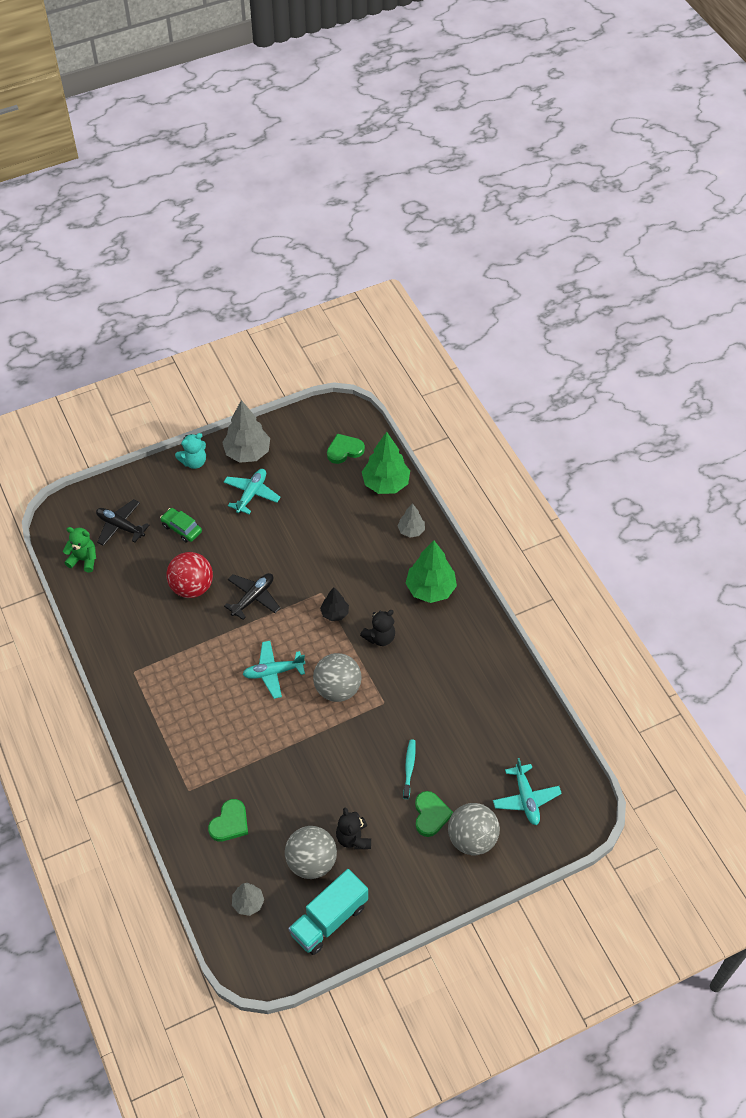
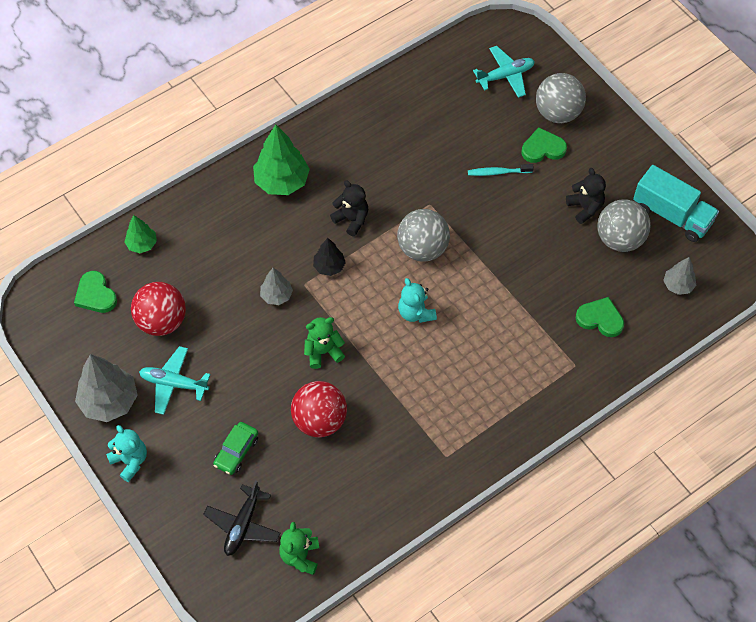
camera: 100 degrees left, 5 degrees up
black plane [224,573,280,620] -> green teddy bear [304,317,345,369]
turquoise plane [243,641,305,699] -> turquoise teddy bear [398,278,437,323]
black teddy bear [336,807,371,849] -> black teddy bear turned 90 degrees counterclockwise [566,168,606,224]
green tree [362,432,410,494] -> green tree [125,215,157,253], size x0.56
grey tree [398,503,425,538] -> grey tree moved to [260,268,293,305]
none -> red ball [131,282,186,336]

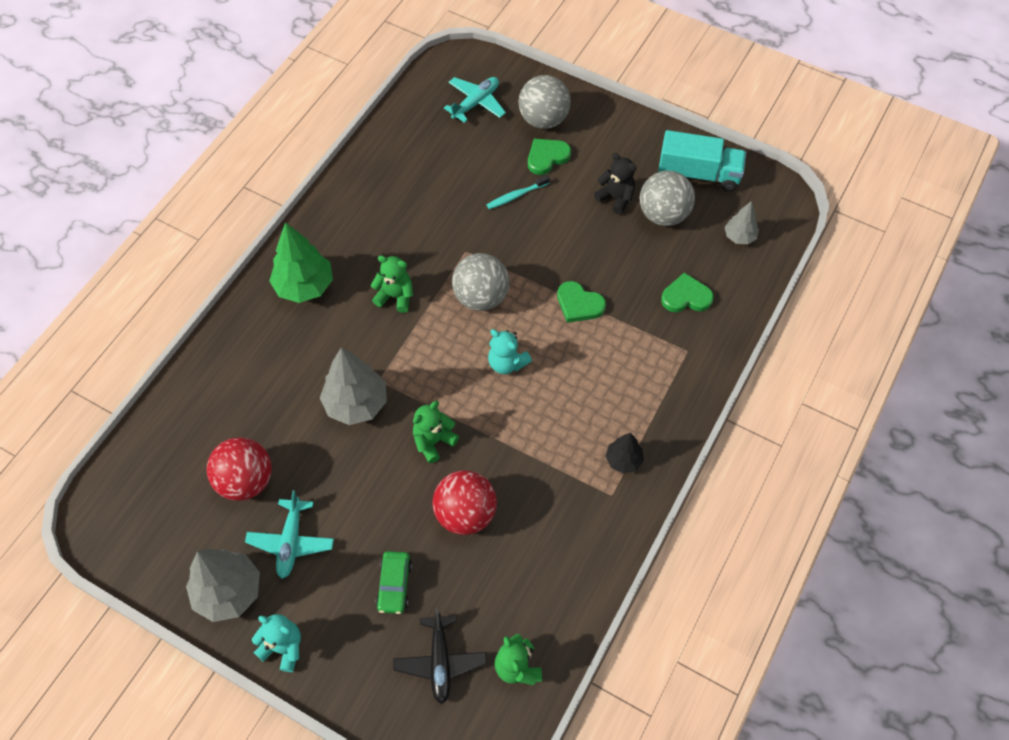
camera: 25 degrees left, 0 degrees up
green heart [74,271,117,313] -> green heart moved to [557,281,606,323]
green tree [125,215,157,253] -> none
turquoise plane [139,346,211,415] -> turquoise plane turned 75 degrees counterclockwise [245,490,334,579]
grey tree [260,268,293,305] -> grey tree [320,347,387,425], size x1.79
black tree [313,238,346,276] -> black tree moved to [606,433,644,474]
black teddy bear [330,180,368,236] -> green teddy bear [371,255,413,313]

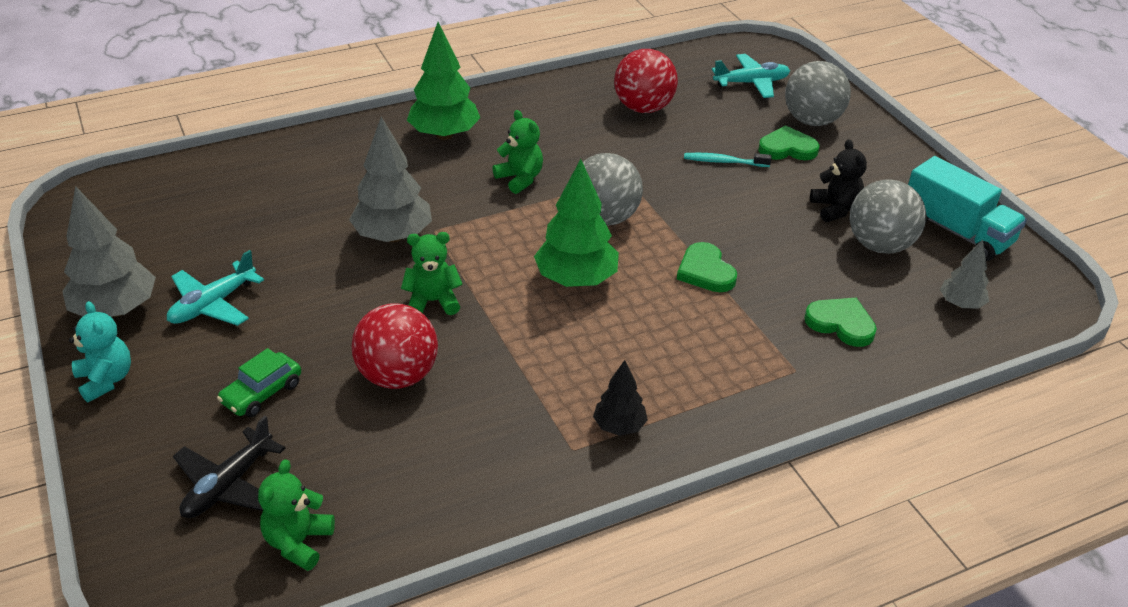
camera: 35 degrees right, 20 degrees down
red ball [207,437,272,501] -> red ball moved to [614,49,678,113]
turquoise teddy bear [488,329,532,374] -> green tree [534,159,619,287]

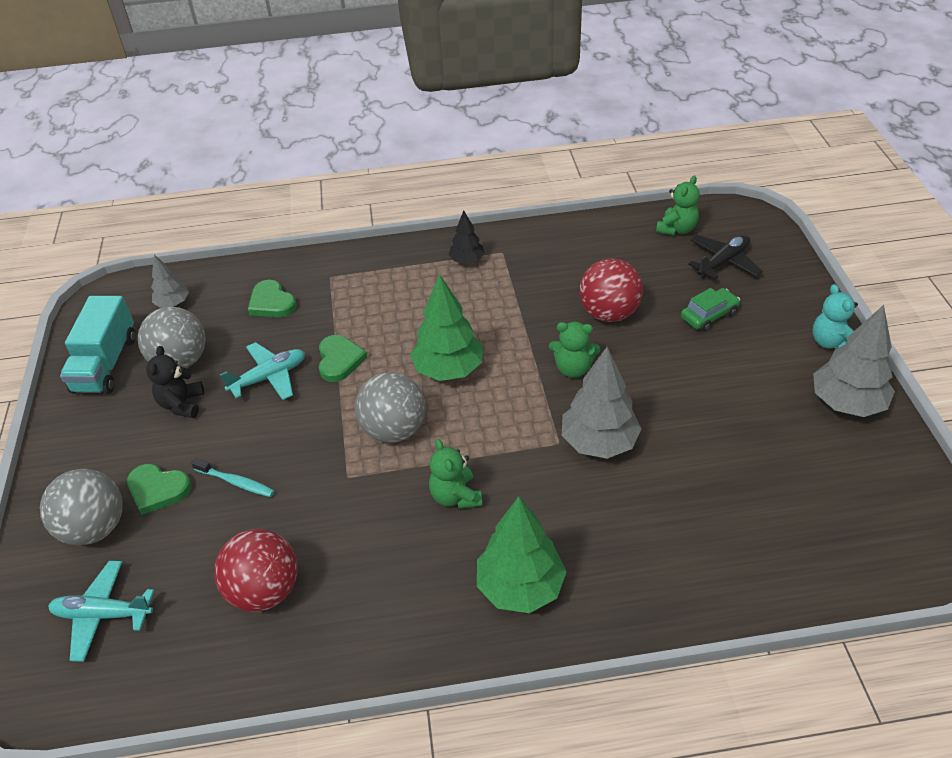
camera: 160 degrees left, 5 degrees up
turquoise plane [167,250,264,326] -> turquoise plane moved to [220,342,305,400]
turquoise truck [908,156,1027,261] -> turquoise truck turned 150 degrees counterclockwise [60,296,136,394]

